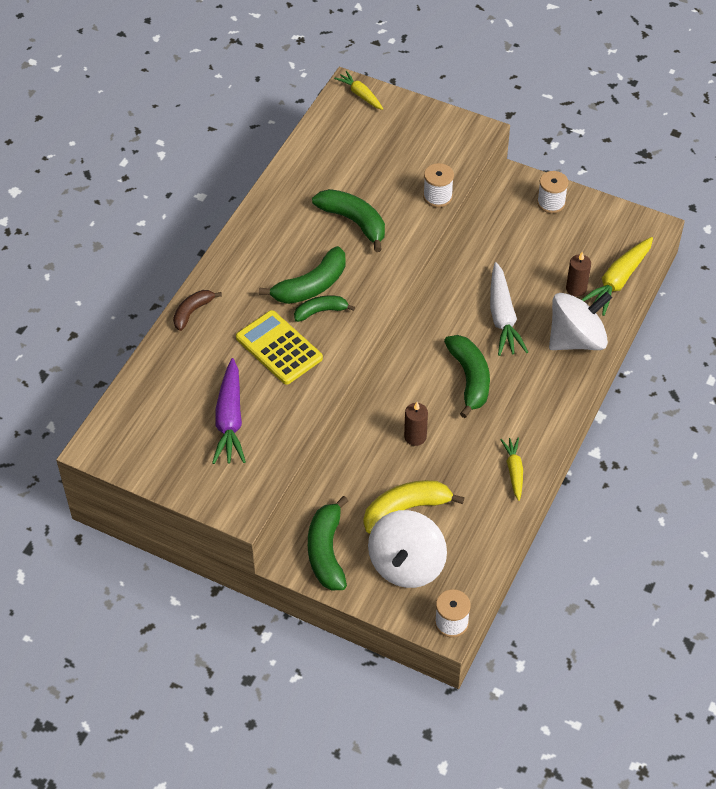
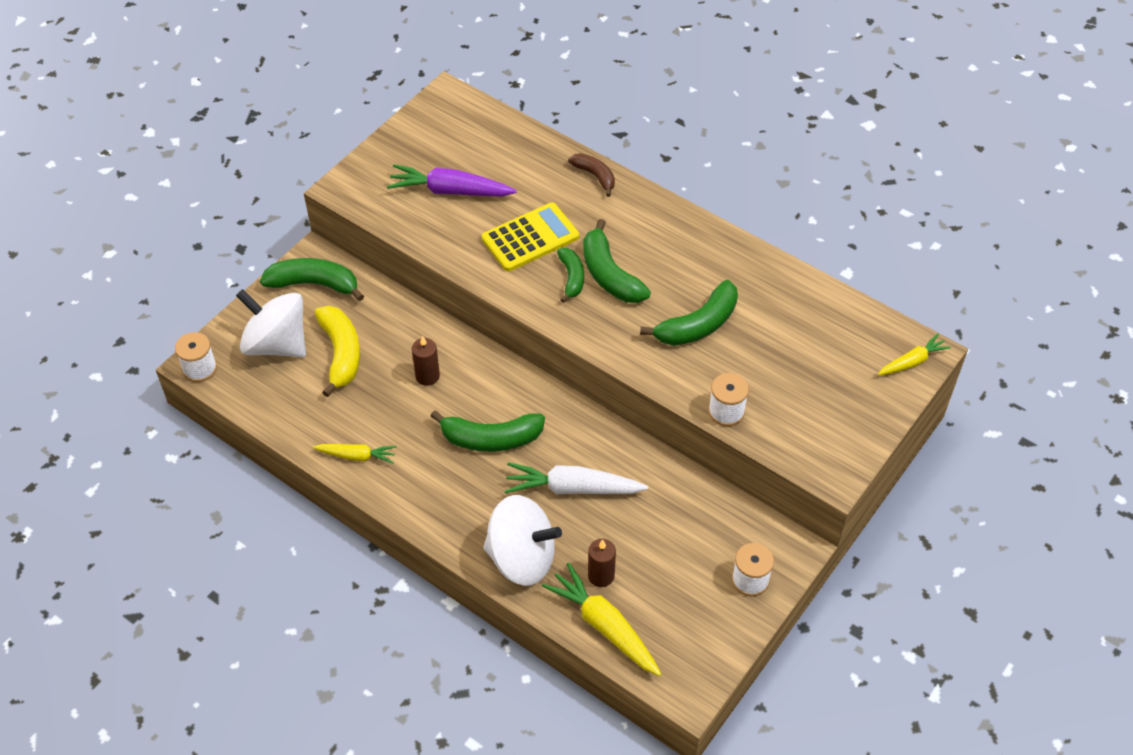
camera: 100 degrees right, 0 degrees up
white spinning top [549,292,612,350] -> white spinning top turned 60 degrees counterclockwise [483,495,562,586]

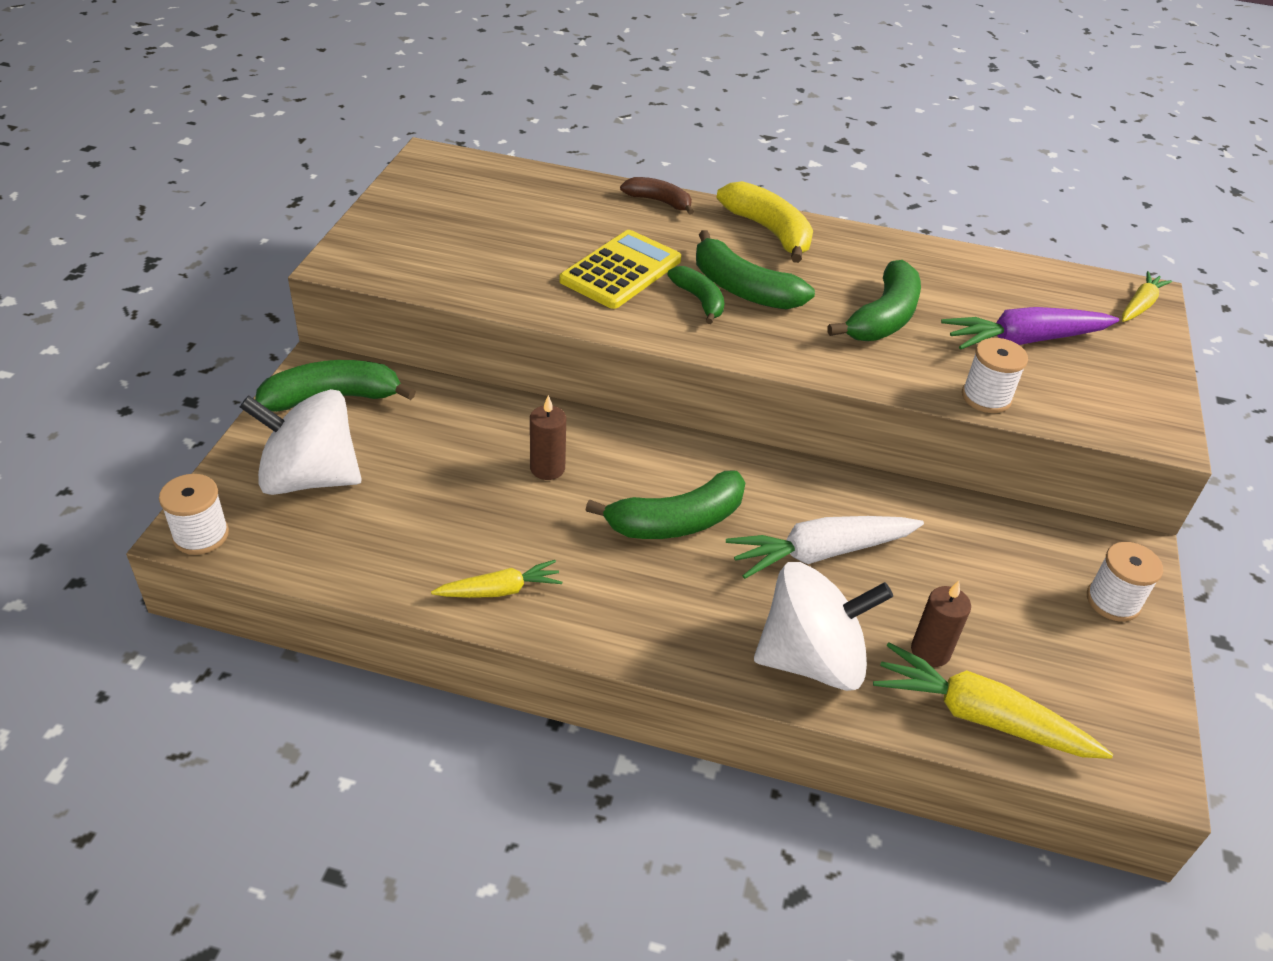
camera: 25 degrees left, 10 degrees down
yellow banana [315,306,360,397] -> yellow banana moved to [717,181,813,263]
purple carrot [387,164,517,196] -> purple carrot moved to [941,307,1119,350]

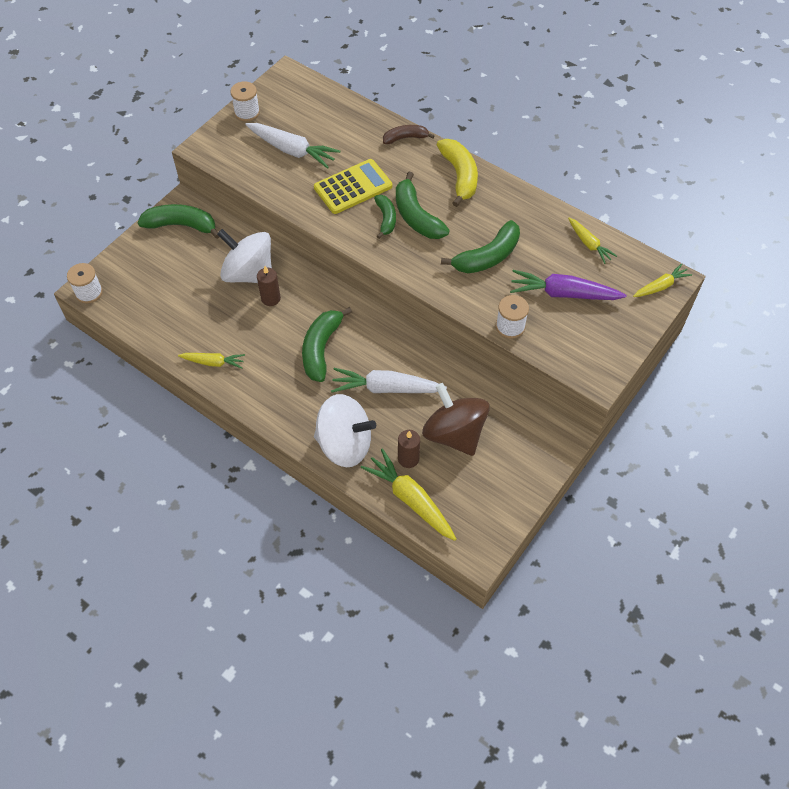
camera: 25 degrees right, 15 degrees up
white spinning top [240,389,361,495] -> white spinning top moved to [217,229,272,283]
green banana [586,470,746,539] -> green banana turned 105 degrees clockwise [302,307,352,382]
brown banana [620,177,694,215] -> brown banana turned 60 degrees counterclockwise [383,125,435,144]
white spool [1087,542,1163,622] -> white spool moved to [230,81,260,122]
none -> white carrot [245,123,340,169]
none -> brown spinning top [422,383,490,456]
none -> yellow carrot [568,218,617,264]

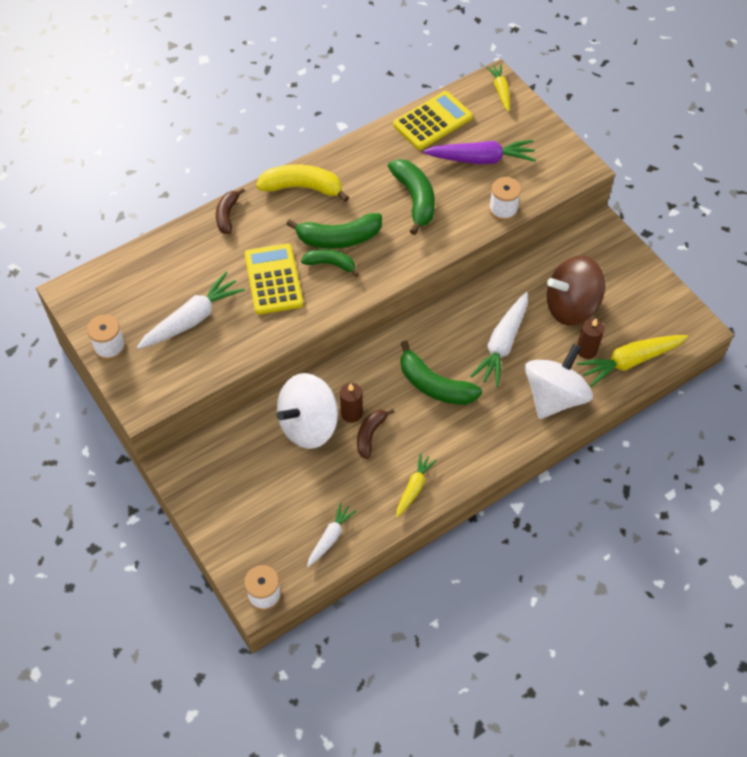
camera: 70 degrees left, 0 degrees up
green banana [137,204,220,239] -> none
purple carrot [510,270,627,300] -> purple carrot turned 120 degrees counterclockwise [423,140,536,164]
yellow carrot [568,218,617,264] -> yellow calculator [393,91,473,150]
none -> white carrot [307,502,357,567]
none -> brown banana [357,409,395,459]

